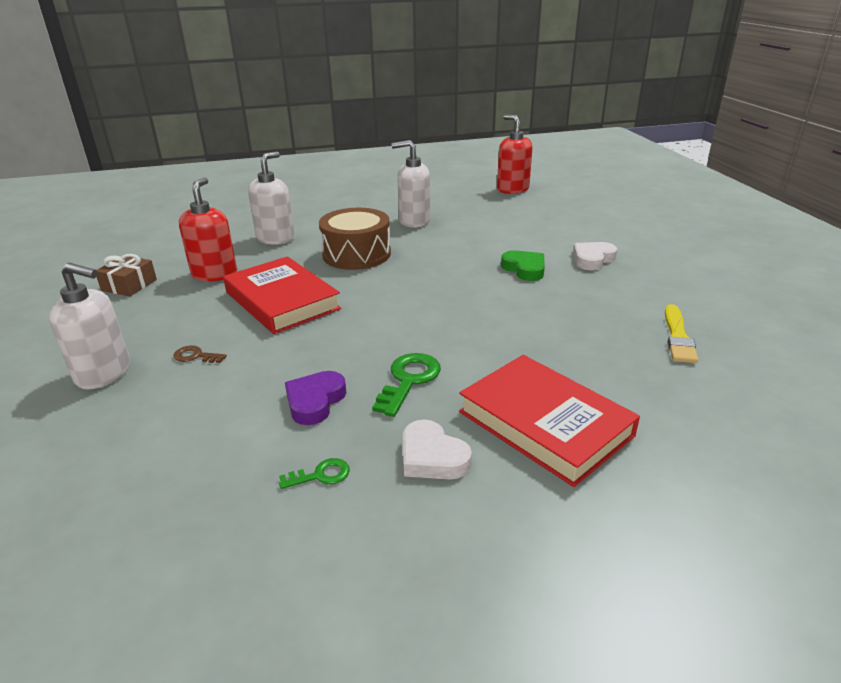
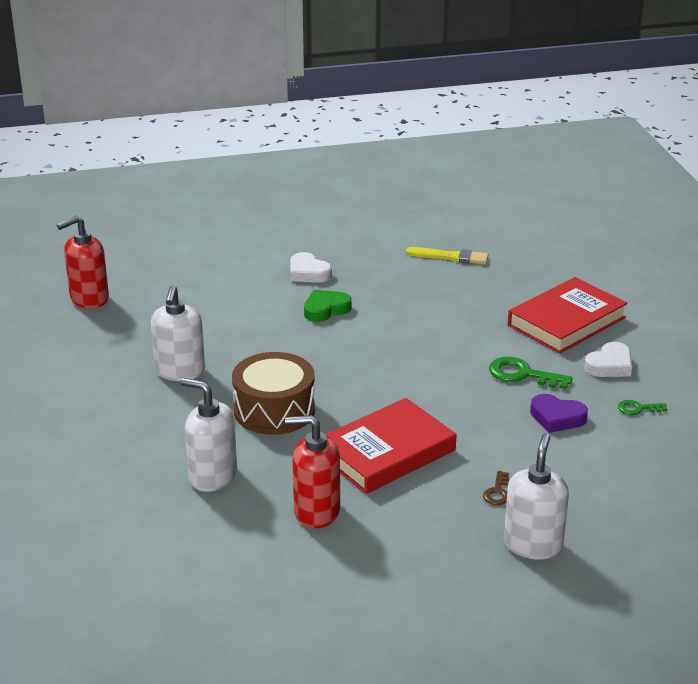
camera: 90 degrees left, 0 degrees up
brown gift [97,254,157,296] -> none
green key [279,458,350,489] -> green key turned 75 degrees counterclockwise [618,400,667,415]

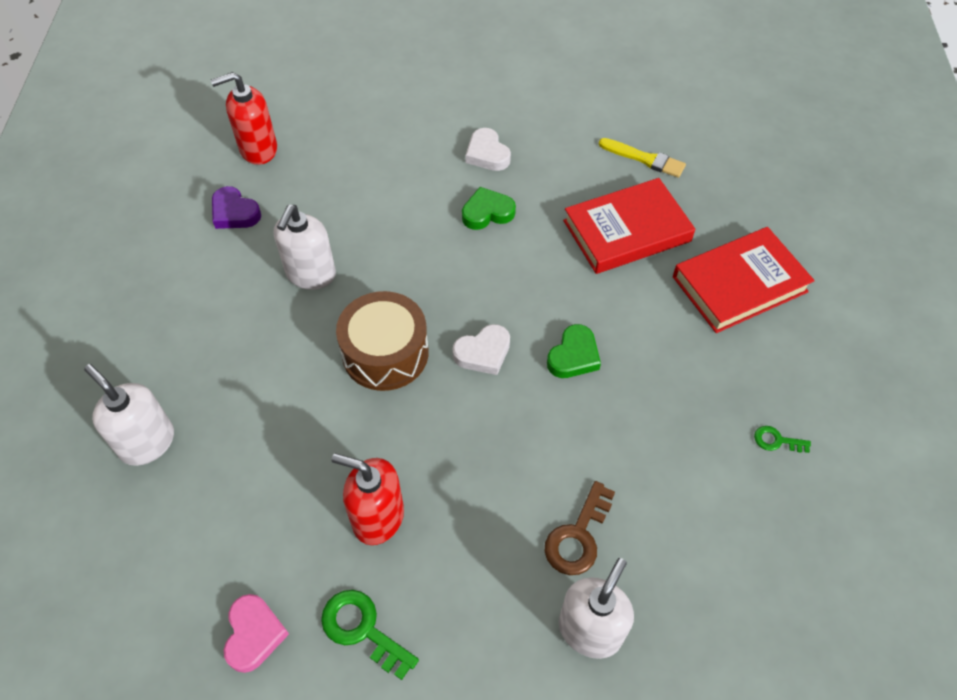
camera: 15 degrees right, 25 degrees up
white soap dispenser [181,378,237,492] -> white soap dispenser moved to [84,364,174,466]
red book [325,398,456,494] -> red book moved to [563,178,695,274]
brown key [483,471,509,505] -> brown key [545,481,615,575], size x1.77
green key [489,357,573,389] -> green key moved to [321,590,419,680]
purple heart [530,394,588,433] -> purple heart moved to [212,186,261,229]
white heart [584,342,632,377] -> white heart moved to [452,324,510,375]
none -> pink heart [224,594,289,673]
none -> green heart [547,324,601,378]

